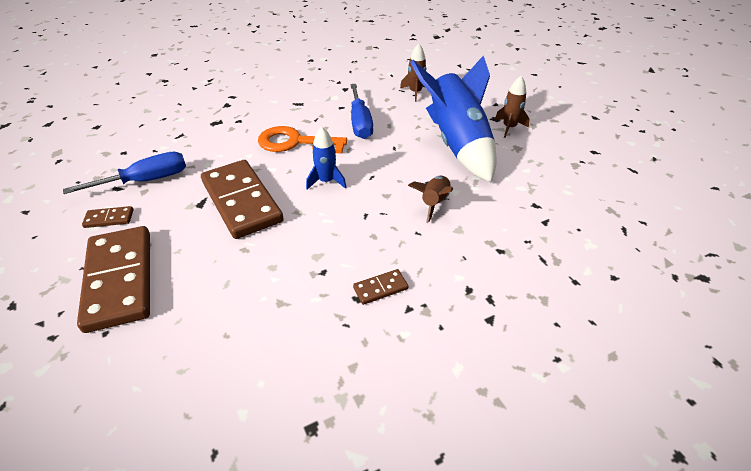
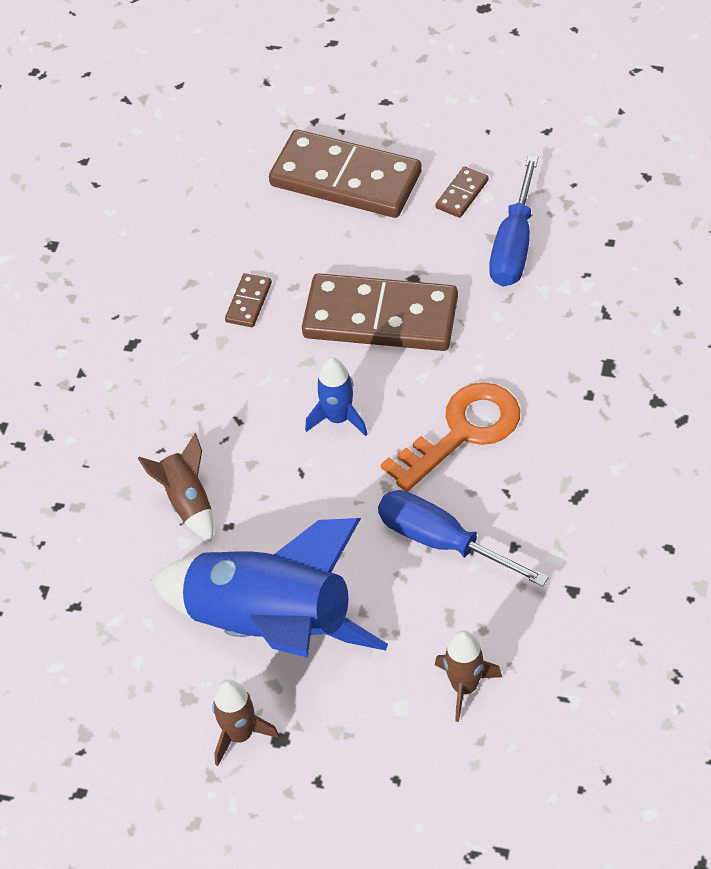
camera: 135 degrees right, 10 degrees up
brown domino [353,269,408,305] -> brown domino moved to [225,273,272,327]

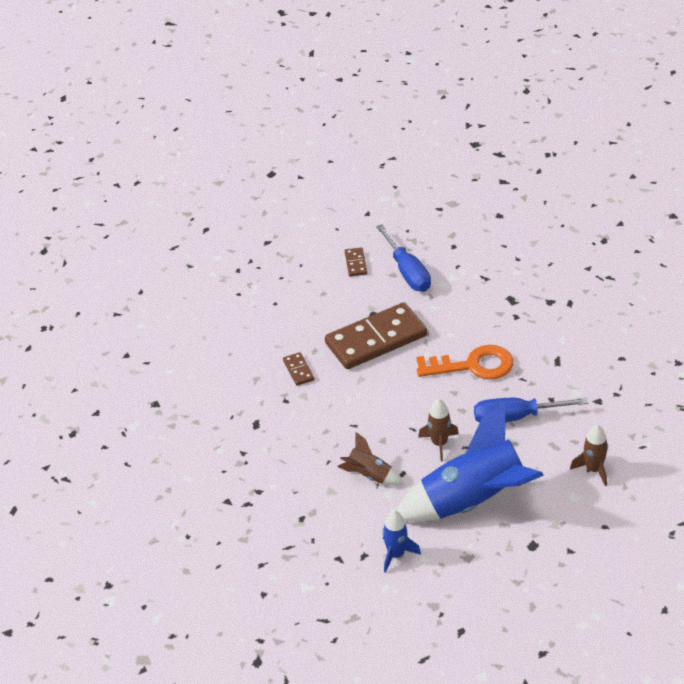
camera: 40 degrees left, 10 degrees down
brown rocket [212,680,279,766] -> brown rocket moved to [418,399,459,461]
brown domino [269,129,422,218] -> none
blue rocket [305,357,367,436] -> blue rocket moved to [382,510,421,573]
orange key [381,382,520,492] -> orange key turned 75 degrees clockwise [417,345,513,379]

